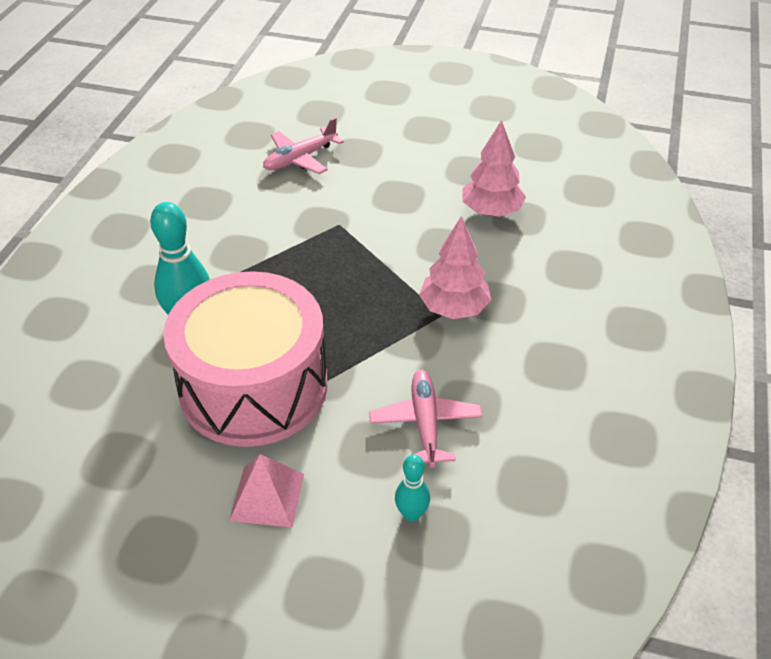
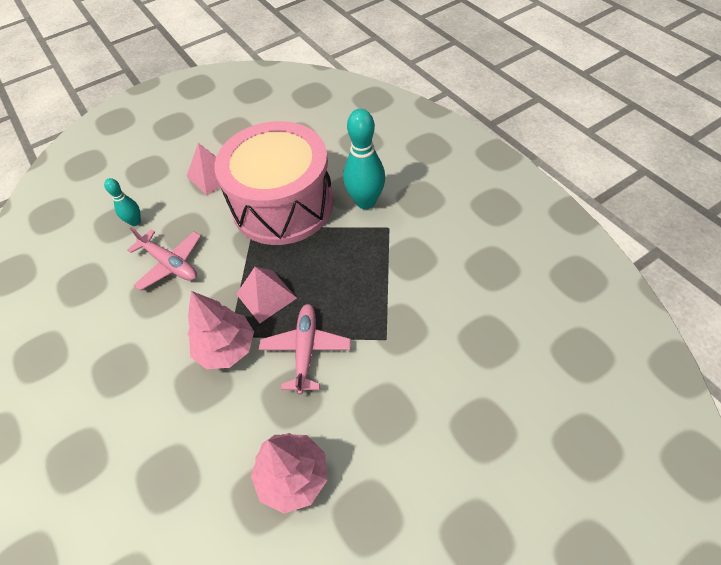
camera: 135 degrees right, 10 degrees up
pink plane [263,117,344,174] -> pink plane moved to [259,304,351,395]
none -> pink pyramid [236,267,297,323]

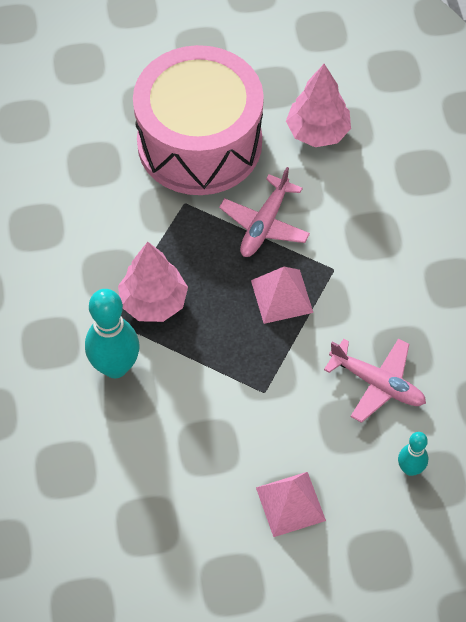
camera: 160 degrees left, 5 degrees up
pink plane [127,227,201,291] -> pink plane turned 150 degrees clockwise [324,338,426,423]
pink tree [188,291,254,369] -> pink tree moved to [118,242,188,322]
pink drum [214,121,334,245] -> pink drum moved to [133,45,264,195]

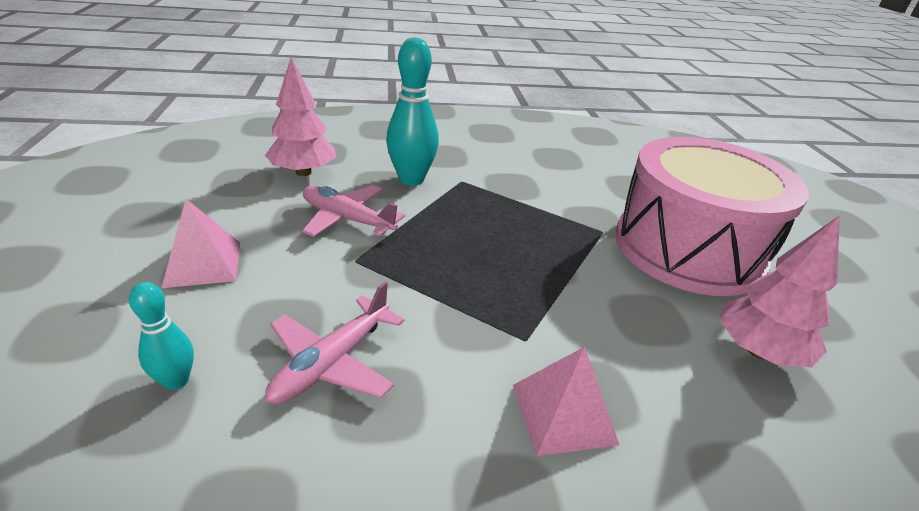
camera: 90 degrees right, 25 degrees down
pink tree [118,242,188,322] -> pink tree moved to [265,57,336,176]
pink plane [219,167,310,257] -> pink plane moved to [302,185,405,237]
pink pyramid [251,267,313,324] -> pink pyramid moved to [513,347,619,456]

